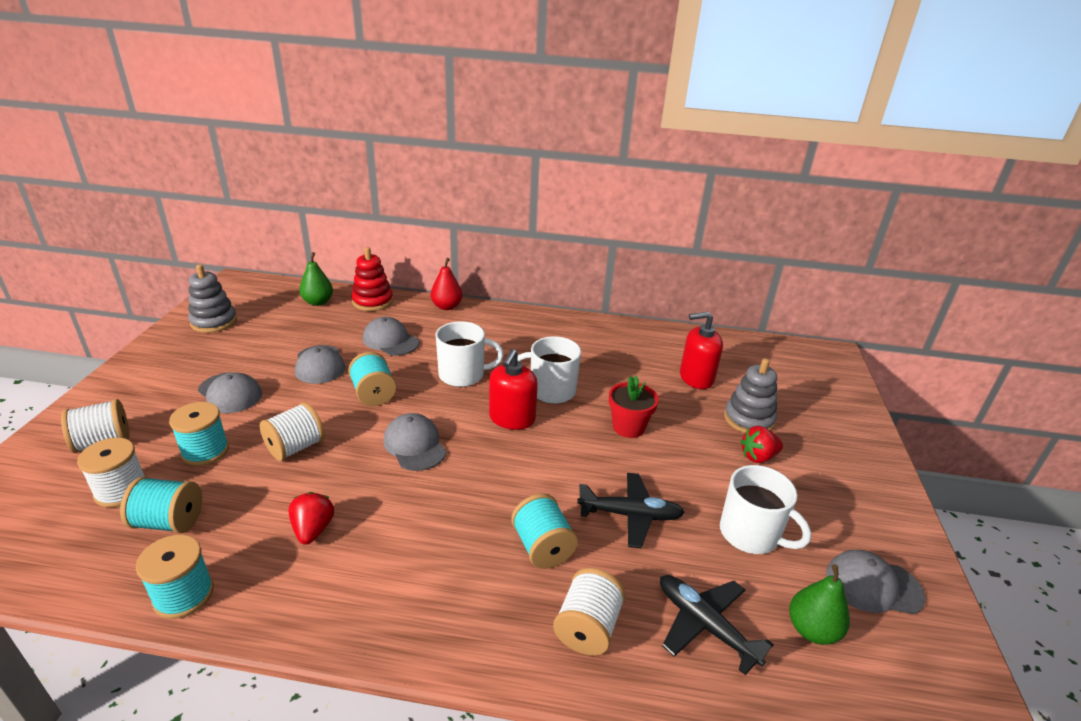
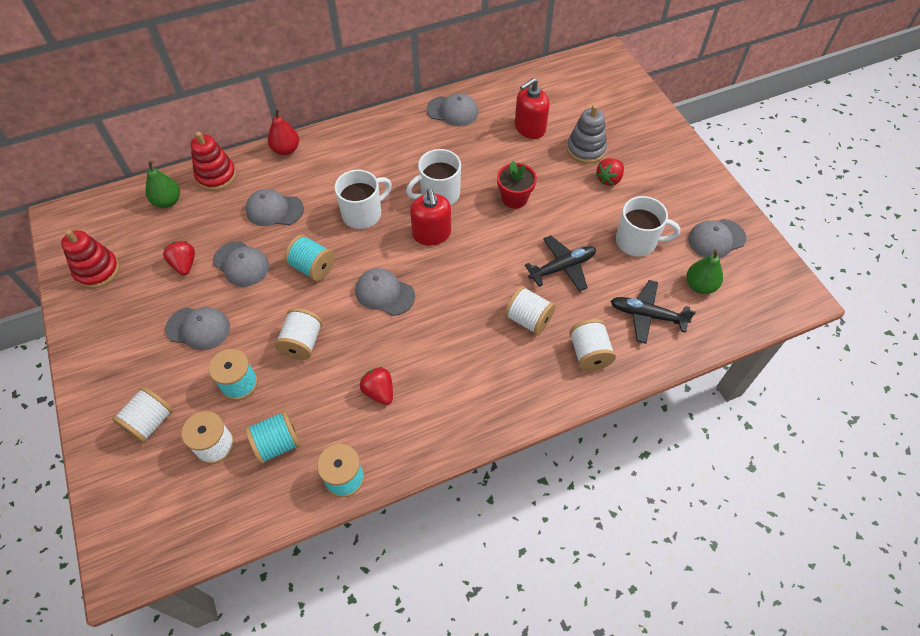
camera: 30 degrees left, 25 degrees up
grey stacking toy [188,264,237,333] -> red stacking toy [61,230,119,288]
turquoise spool [511,493,578,569] -> white spool [504,286,556,335]
none -> red strawberry [163,241,195,275]
none -> grey cap [426,93,478,126]

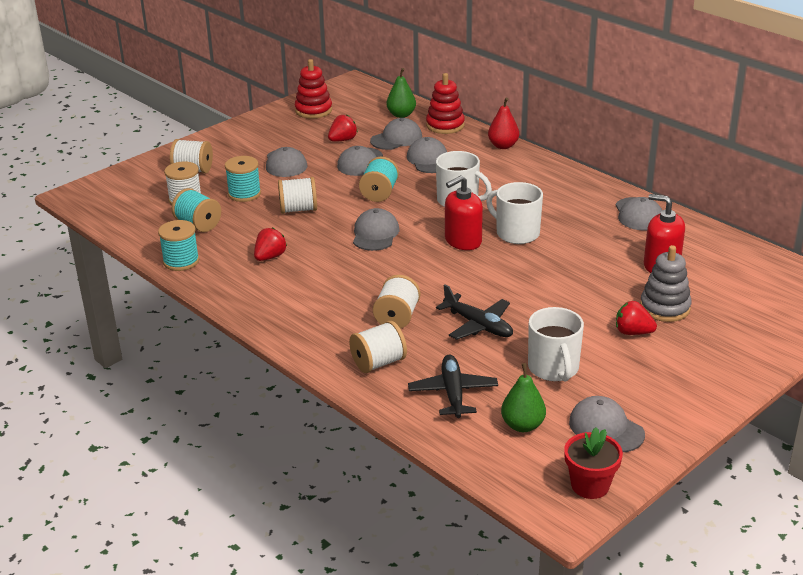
camera: 70 degrees right, 25 degrees down
red flower pot [497,161,537,209] -> red flower pot moved to [564,427,623,499]
none -> grey cap [370,118,422,150]

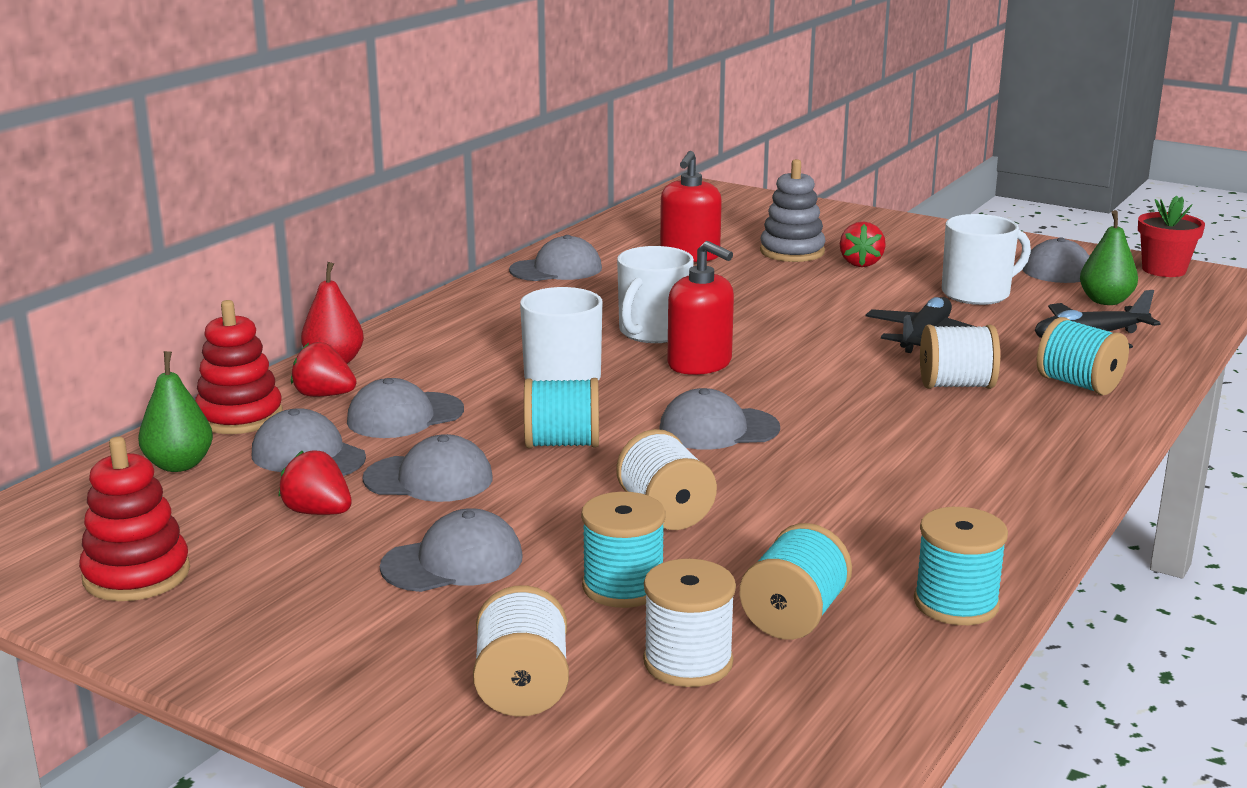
camera: 105 degrees left, 10 degrees down
red strawberry [254,227,287,261] -> red strawberry moved to [291,342,357,397]
white spool [349,321,407,373] -> turquoise spool [1037,317,1129,395]

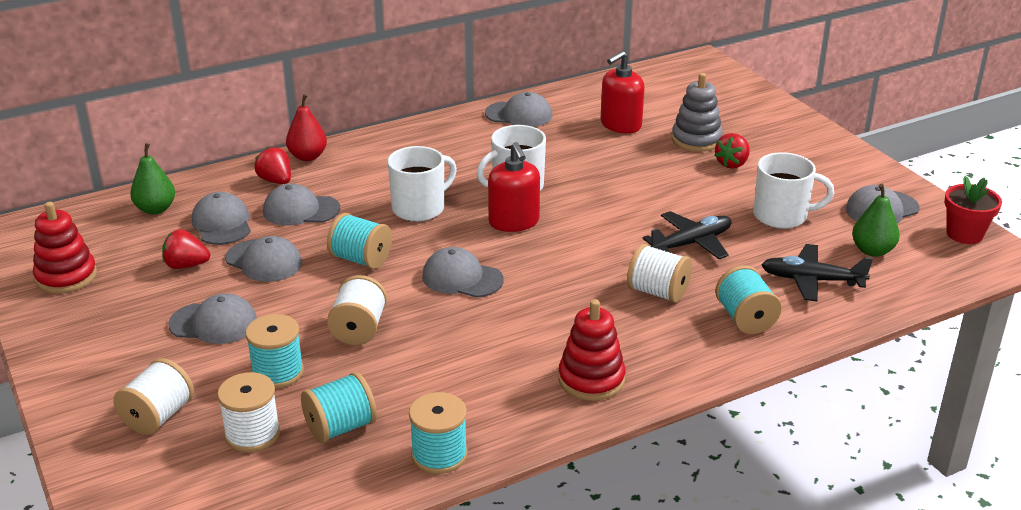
camera: 30 degrees right, 10 degrees up
red stacking toy [195,300,283,434] -> red stacking toy moved to [558,299,626,401]
red strawberry [278,450,352,515] -> red strawberry turned 60 degrees counterclockwise [162,229,210,269]

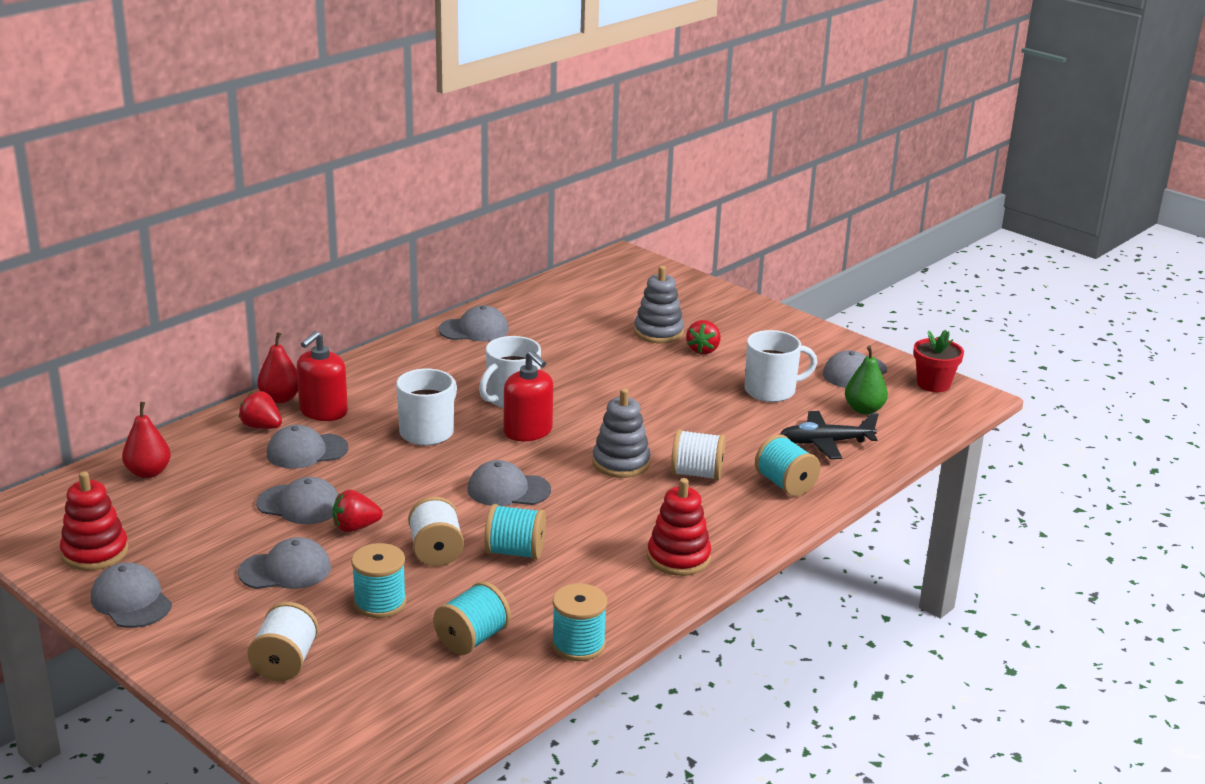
camera: 20 degrees left, 5 degrees down
green pear [130,143,175,214] -> red pear [122,402,171,478]
red strawberry [162,229,210,269] -> red strawberry moved to [333,490,383,532]
grey cap [192,192,251,245] -> grey cap moved to [91,563,172,628]
white spool [217,372,280,452] -> none
turquoise spool [327,213,392,269] -> turquoise spool moved to [484,504,546,560]
red soap dispenser [600,51,645,133] -> red soap dispenser moved to [297,331,348,421]
black plane [643,211,731,259] -> none
none -> grey stacking toy [592,388,651,478]

